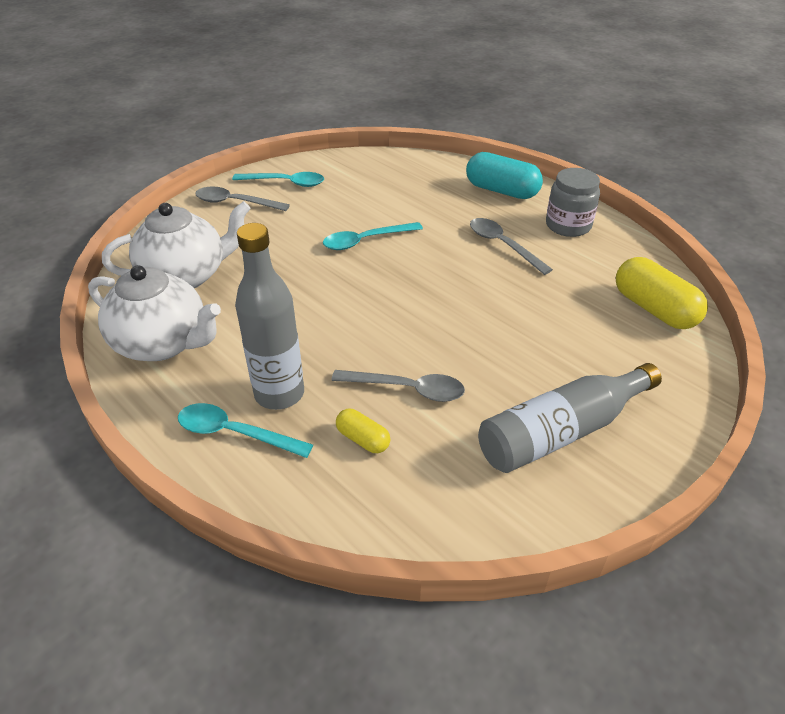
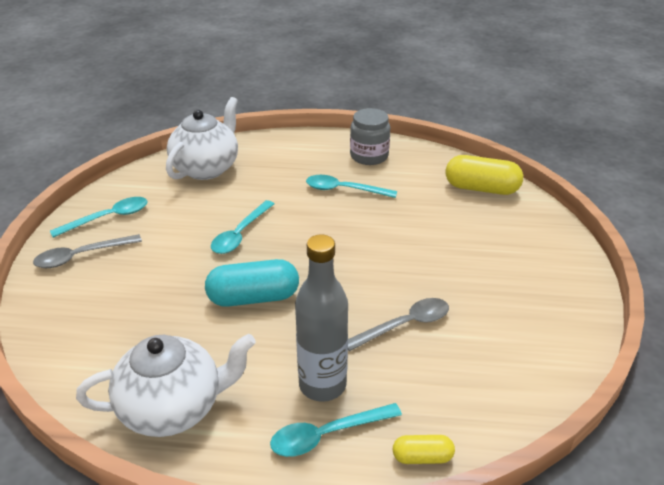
camera: 40 degrees left, 5 degrees down
white teapot [102,201,251,289] -> white teapot moved to [166,97,238,180]
yellow capsule [336,409,390,453] -> yellow capsule moved to [393,435,455,464]
turquoise capsule [466,152,543,199] -> turquoise capsule moved to [205,259,299,307]
grey spoon [470,218,553,275] -> turquoise spoon [306,175,397,198]
grey bottle [478,363,662,473] -> none

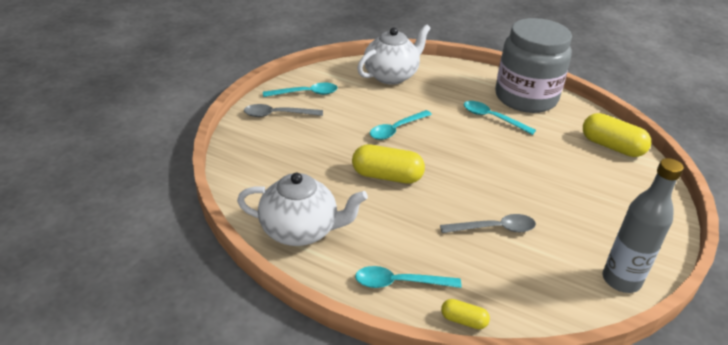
camera: 20 degrees right, 0 degrees up
turquoise capsule [205,259,299,307] -> yellow capsule [352,144,425,184]
grey bottle [295,234,348,402] -> grey bottle moved to [603,158,684,293]
grey jar [350,108,390,165] -> grey jar [495,18,572,113], size x1.91

